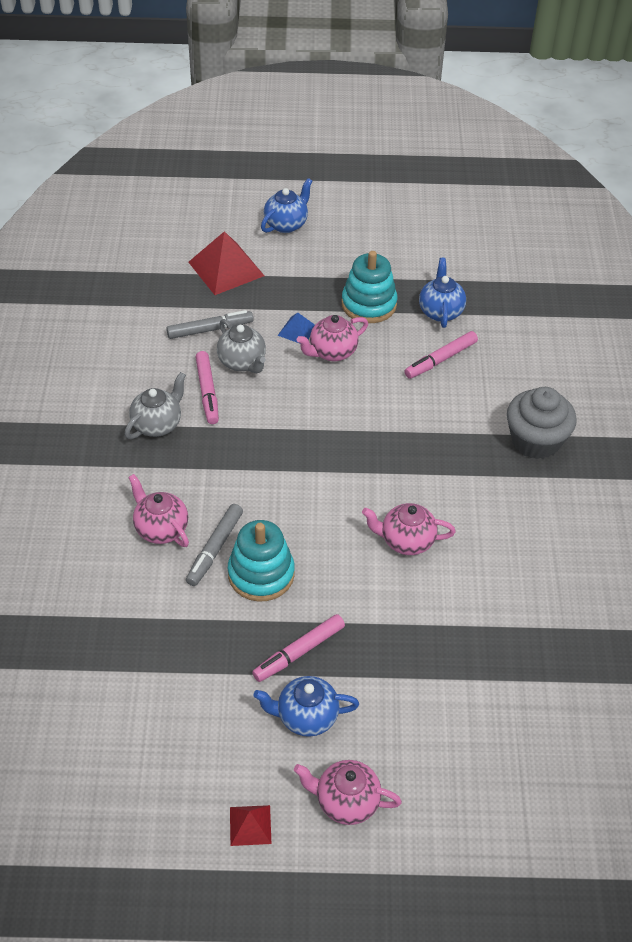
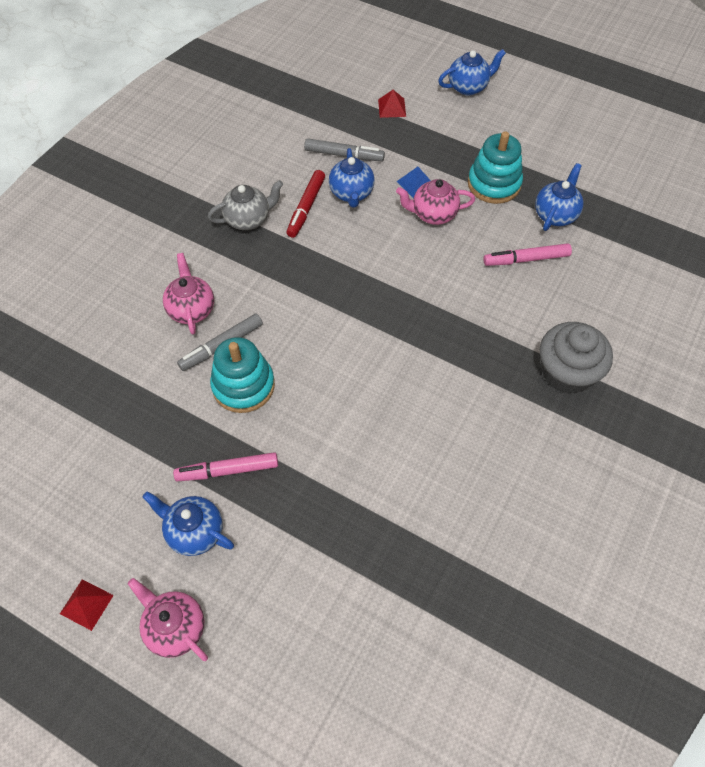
camera: 30 degrees right, 10 degrees up
red pyramid [189,231,264,295] -> red pyramid [378,90,406,118], size x0.51
pink marker [196,351,219,424] -> red marker [287,170,325,238]
grey teapot [217,319,266,373] -> blue teapot [329,148,375,208]
pink teapot [362,503,456,555] -> none

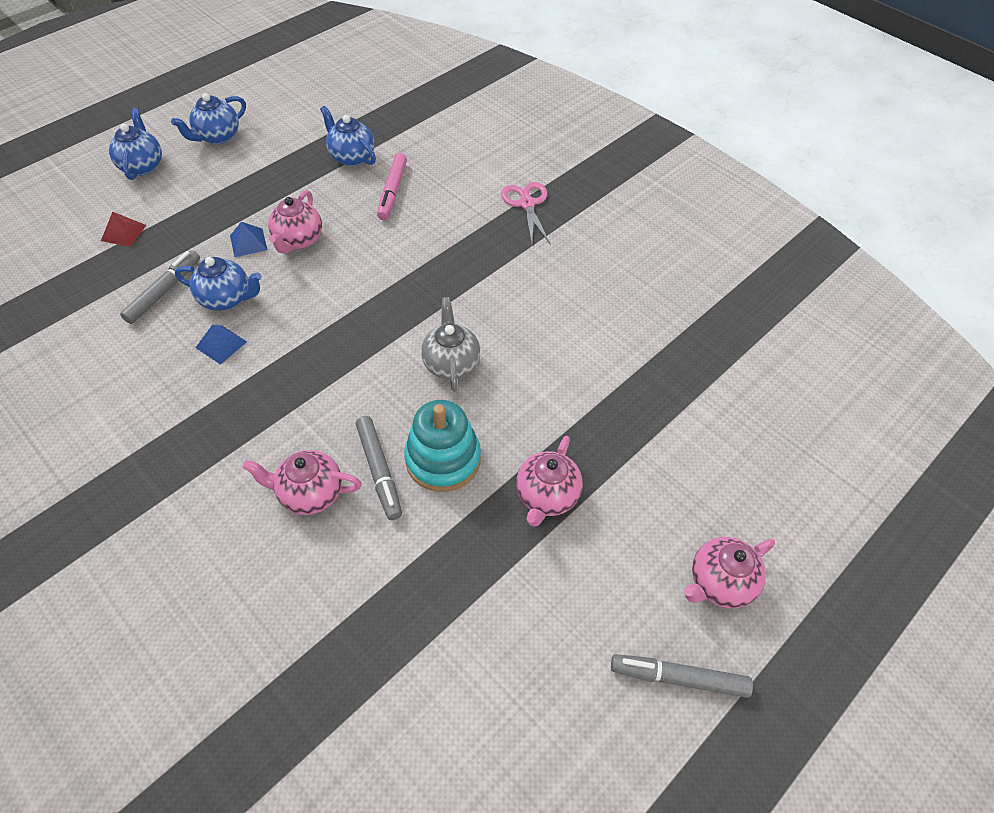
camera: 75 degrees left, 5 degrees down
red pyramid [60,579,114,631] -> grey marker [611,654,753,698]
blue teapot [143,492,234,556] -> blue teapot moved to [171,93,246,144]
pink marker [173,452,278,481] -> pink teapot [516,436,583,527]
grey teapot [208,180,283,230] -> grey teapot moved to [421,297,480,391]
red marker [287,170,325,238] -> blue pyramid [195,325,247,365]
turquoise stacking toy [468,131,523,204] -> none
grey cupcake [540,322,613,394] -> pink scissors [501,182,550,244]

